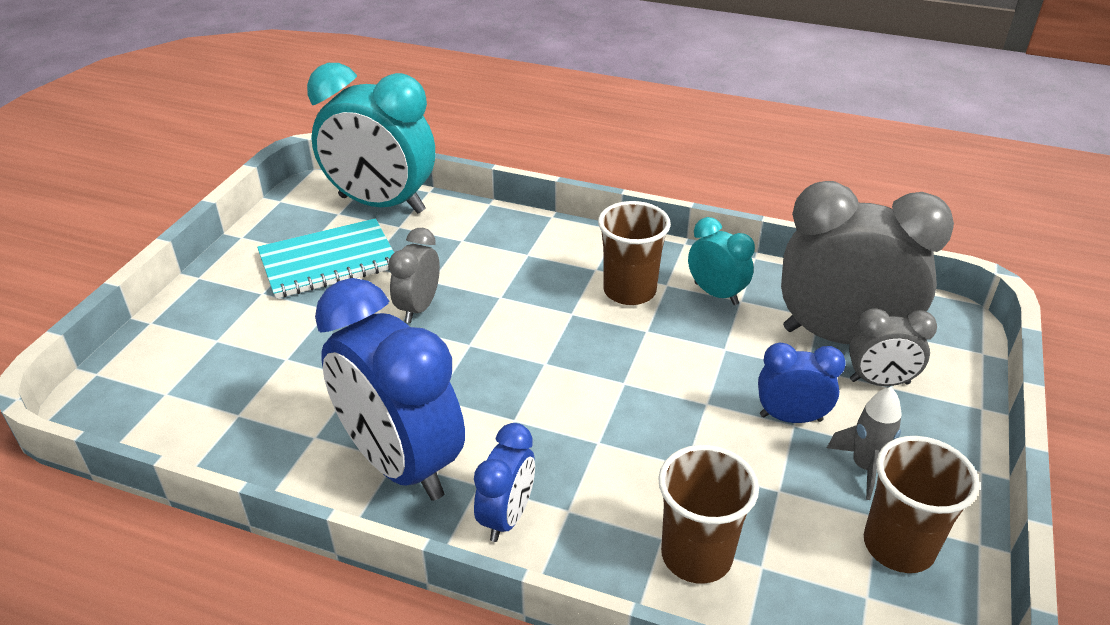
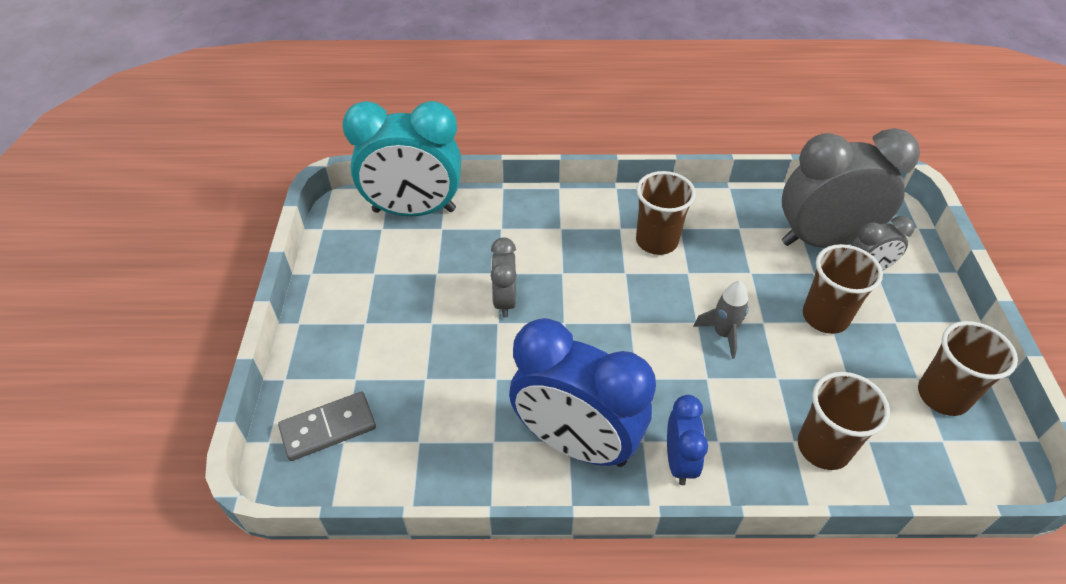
camera: 20 degrees left, 10 degrees up
turquoise notebook [257,218,394,299] -> none
turquoise clock [688,217,755,305] -> none
blue clock [758,343,846,423] -> brown cup [803,244,883,334]
grey rocket [827,387,902,500] -> grey rocket moved to [693,281,749,359]
none -> grey domino [278,392,376,461]

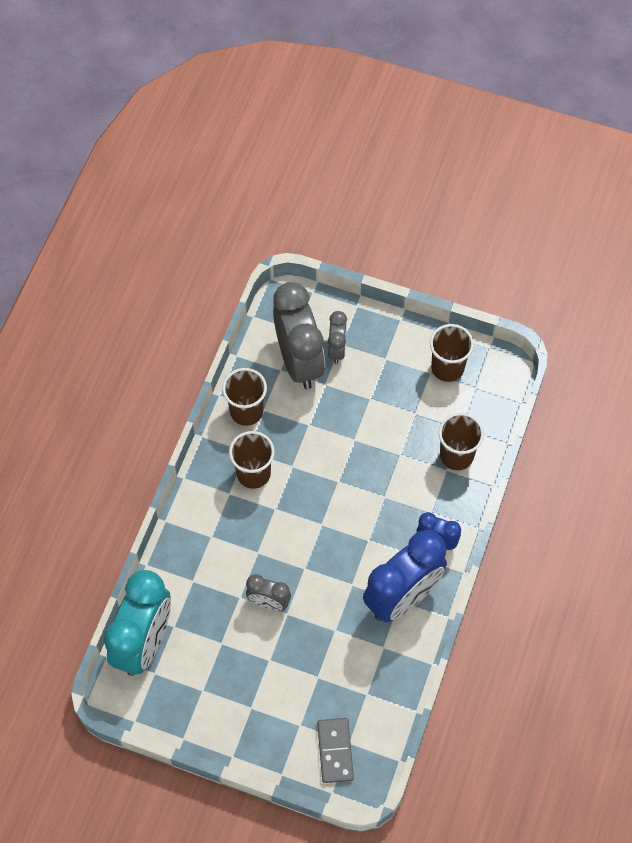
camera: 70 degrees left, 15 degrees up
grey rocket [693,281,749,359] -> none
grey clock [782,128,920,248] -> grey clock turned 150 degrees clockwise [273,282,325,389]
brown cup [803,244,883,334] -> brown cup moved to [222,368,267,426]

